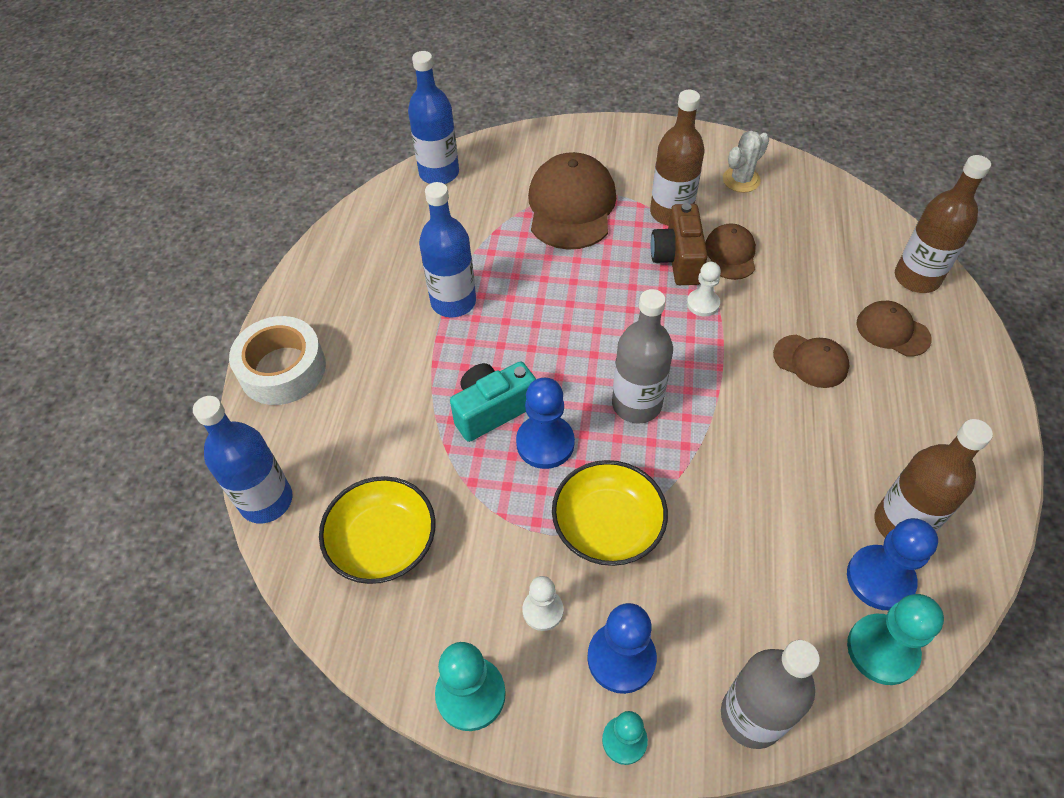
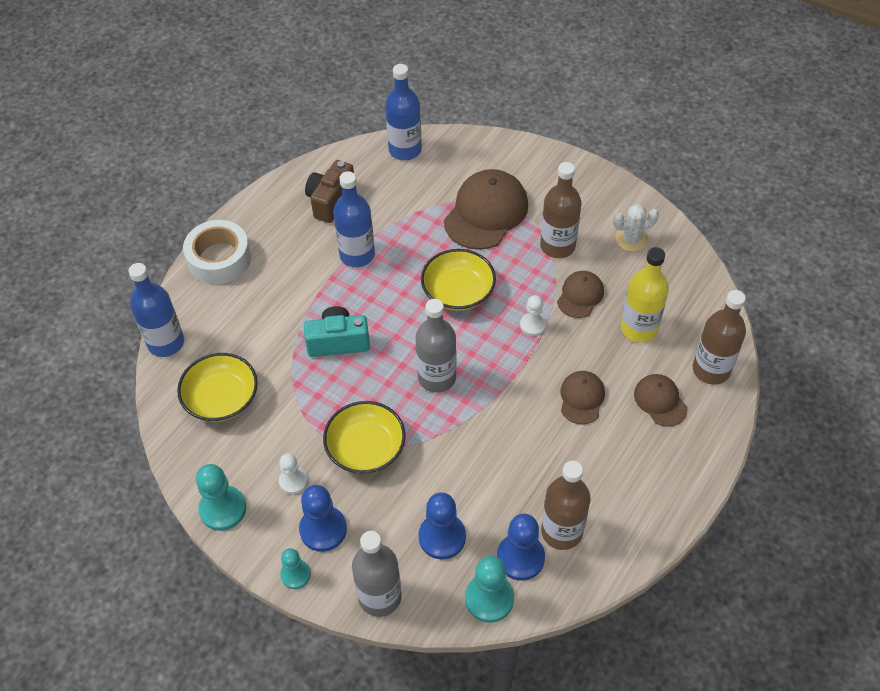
camera: 25 degrees right, 0 degrees up
blue pawn [516,378,575,469] -> blue pawn moved to [418,492,466,560]
brown camera [651,203,708,285] -> brown camera moved to [305,160,354,223]
brown cap [773,335,849,388] -> brown cap turned 135 degrees counterclockwise [561,371,605,424]
none -> yellow bowl [421,249,496,311]
none -> yellow bottle [621,247,669,343]

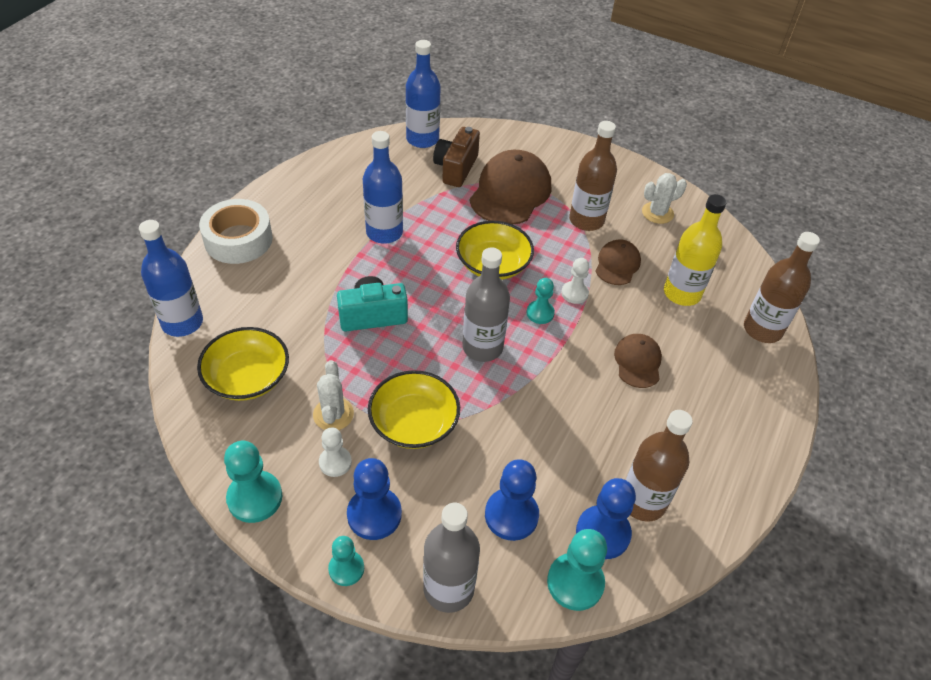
camera: 10 degrees left, 5 degrees down
brown camera [305,160,354,223] -> brown camera moved to [433,127,480,187]
brown cap [634,374,687,427] -> none
none -> white cactus [313,360,354,430]
none -> turquoise pawn [527,278,555,324]

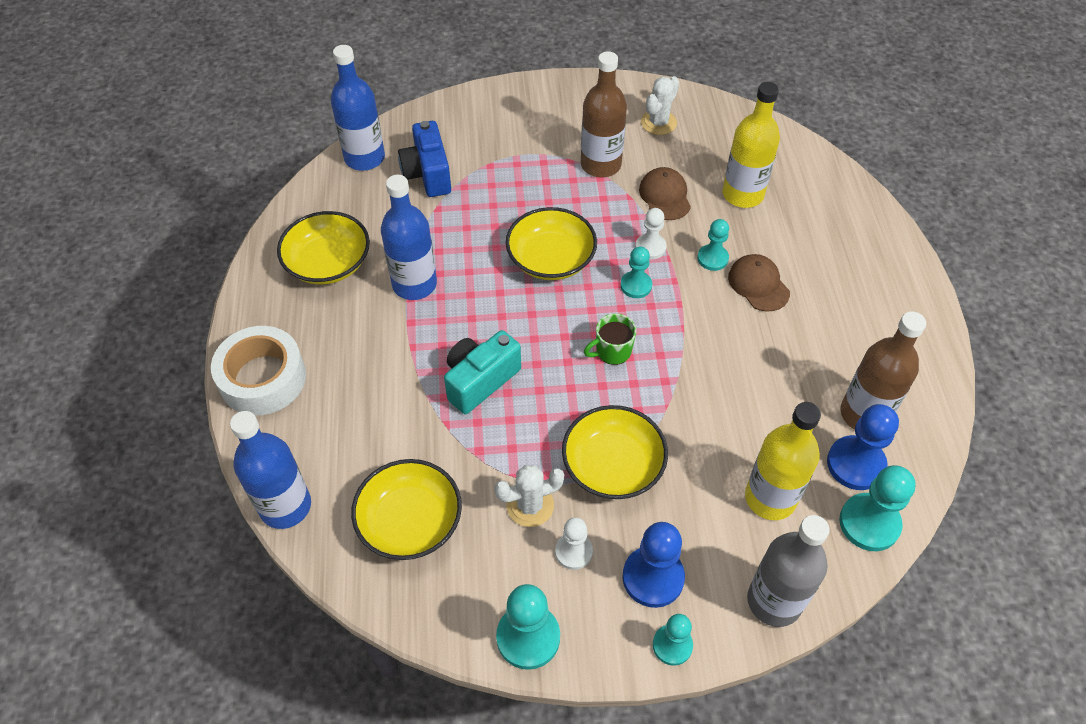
camera: 30 degrees left, 5 degrees up
white cactus [313,360,354,430] -> white cactus turned 75 degrees counterclockwise [494,465,564,527]
brown camera [433,127,480,187] -> blue camera [398,121,451,197]
grey bottle [462,247,510,362] -> green mug [584,313,636,365]
brown cap [470,150,551,225] -> none
blue pawn [485,459,539,541] -> yellow bottle [745,402,821,520]
brown bottle [744,232,820,343] -> none
none -> yellow bowl [277,211,370,285]
none -> turquoise pawn [697,219,729,271]

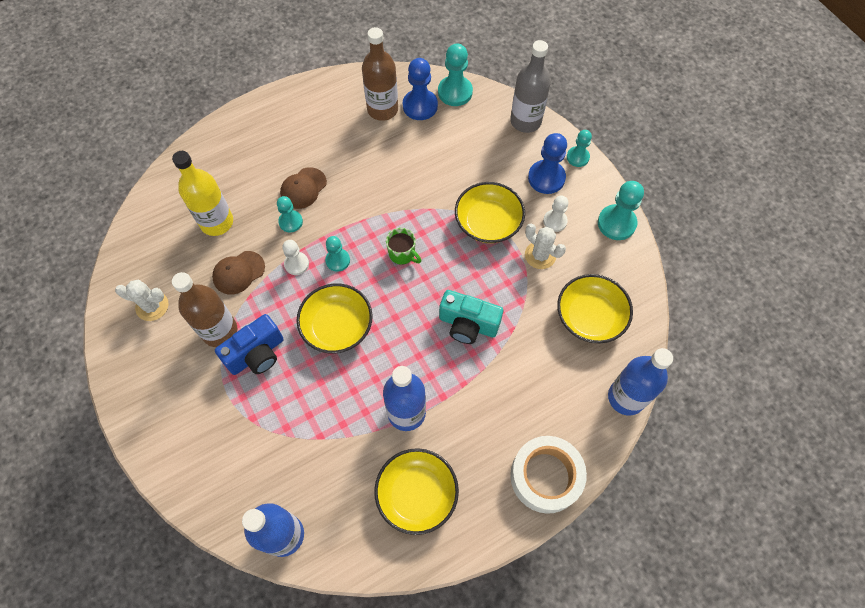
camera: 115 degrees left, 10 degrees up
blue camera [398,121,451,197] -> blue camera moved to [215,314,283,375]
yellow bottle [745,402,821,520] -> none

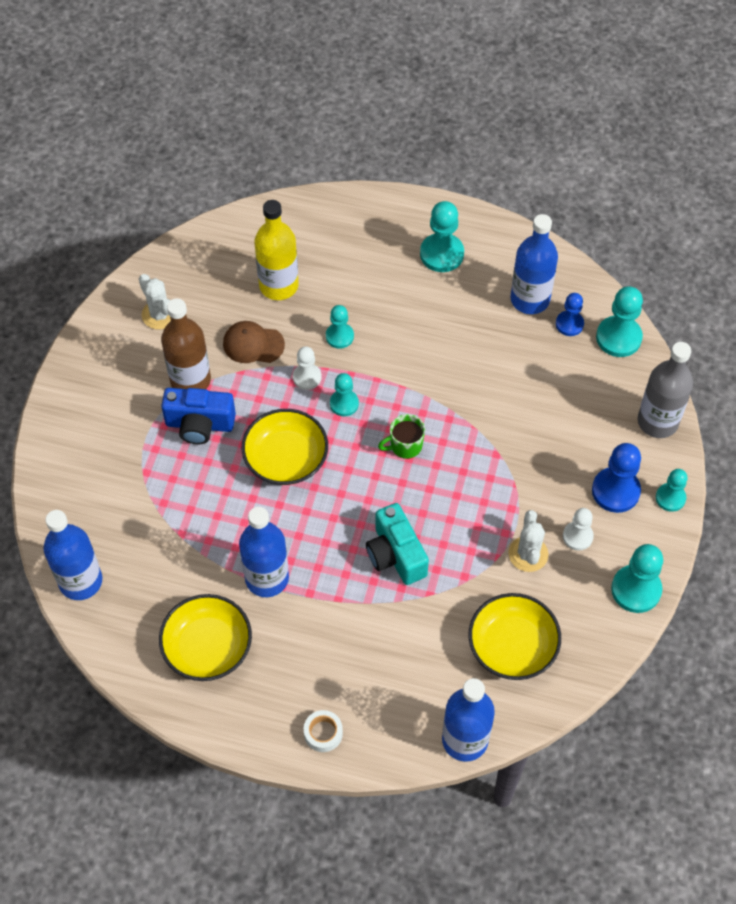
camera: 45 degrees right, 5 degrees down
brown cap [280,167,327,209] -> none
brown bottle [362,27,398,121] -> blue bottle [510,214,558,314]
green mug [386,228,421,265] -> green mug turned 75 degrees clockwise [378,414,425,459]
blue pawn [403,58,438,120] -> blue pawn [556,293,584,336], size x0.62
yellow bowl [455,182,525,243] -> none
white tape [510,436,587,514] -> white tape [304,710,343,752], size x0.47
none -> turquoise pawn [420,201,464,272]

